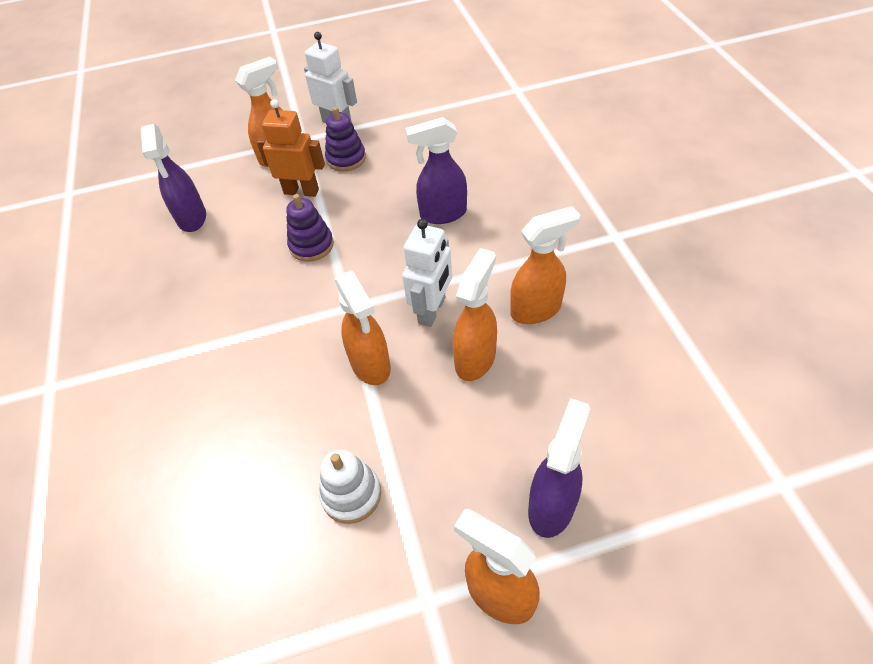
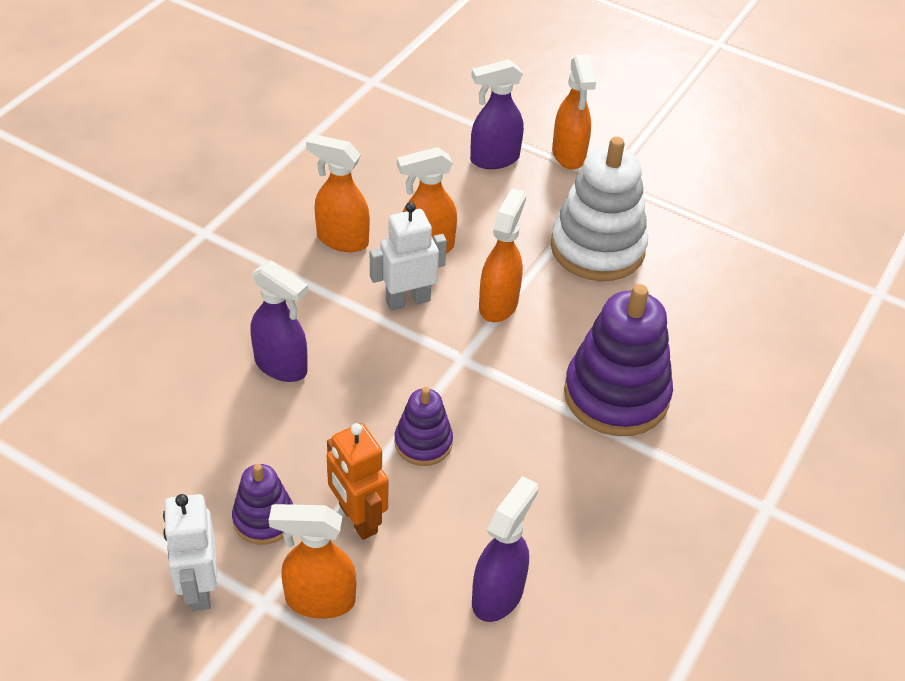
camera: 140 degrees left, 5 degrees down
white stacking toy [319,449,381,524] -> white stacking toy [550,137,648,281], size x1.90
none -> purple stacking toy [564,284,673,436]

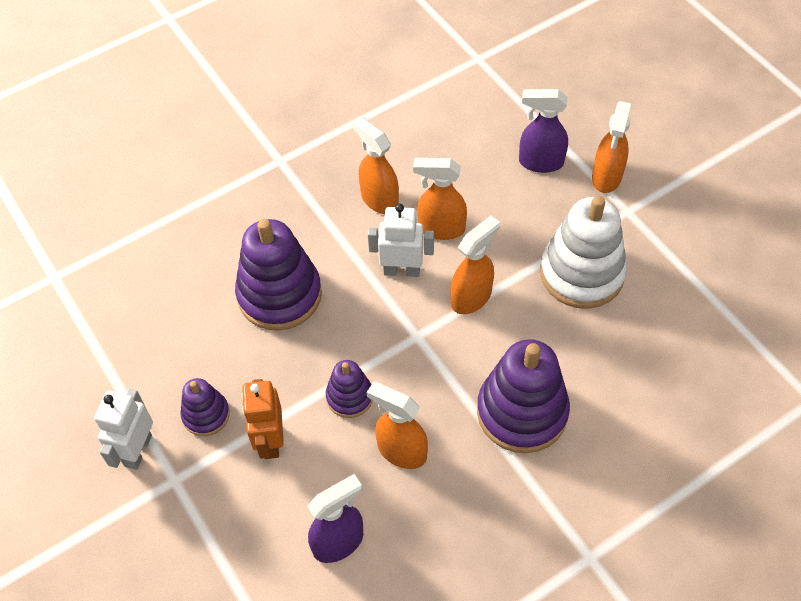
camera: 30 degrees right, 10 degrees up
purple spray bottle [250,261,308,382] -> purple stacking toy [235,219,322,331]
orange spray bottle [269,504,356,619] -> orange spray bottle moved to [367,382,428,469]

